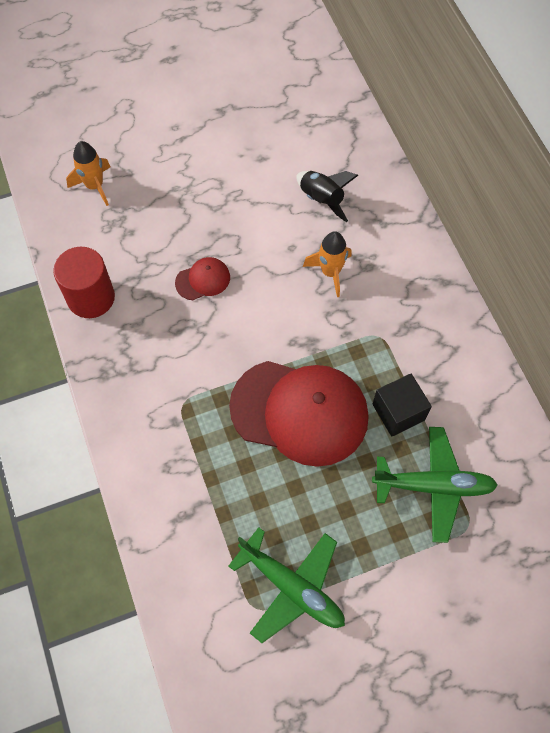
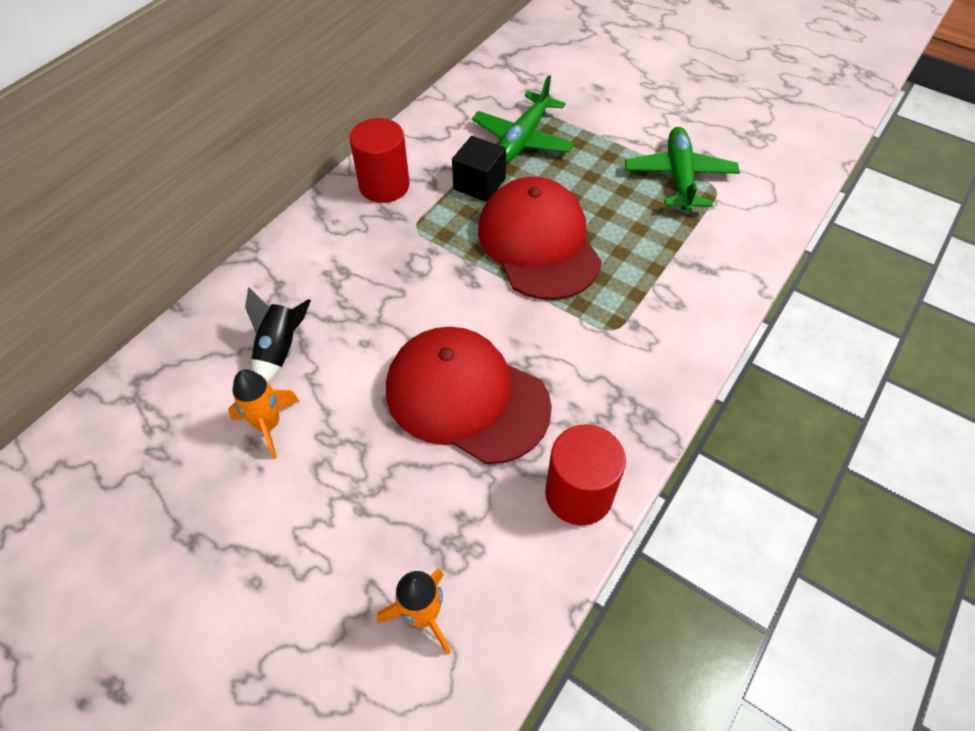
camera: 125 degrees left, 10 degrees down
red cap [175,257,230,300] -> red cap [386,327,552,464], size x2.32
orange rocket [303,231,352,297] -> orange rocket moved to [228,369,299,459]
green plane [372,427,498,543] -> green plane turned 120 degrees counterclockwise [472,75,575,163]
none -> red cylinder [350,118,410,203]

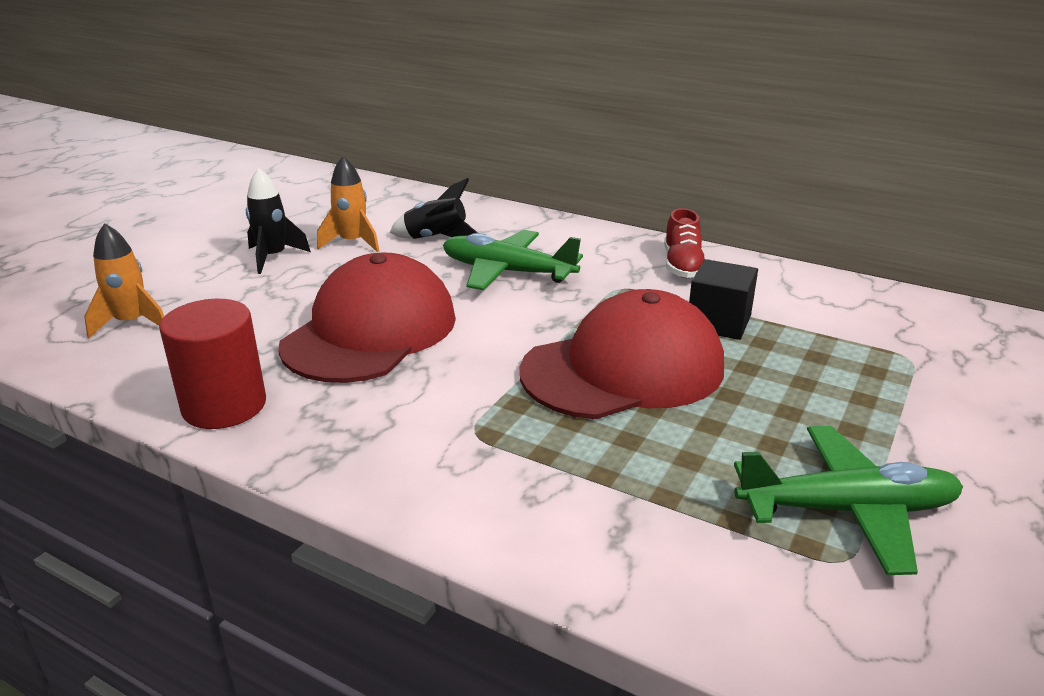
camera: 85 degrees right, 25 degrees down
red cylinder [350,118,410,203] -> red shoe [664,208,705,278]
green plane [472,75,575,163] -> green plane moved to [443,230,583,290]
none -> black rocket [246,168,311,274]

